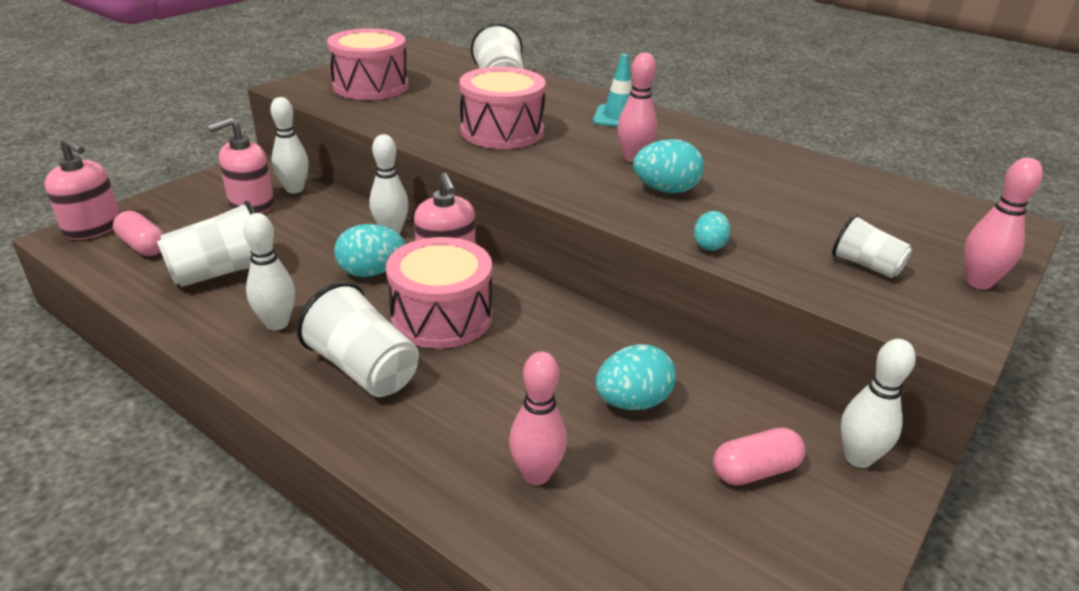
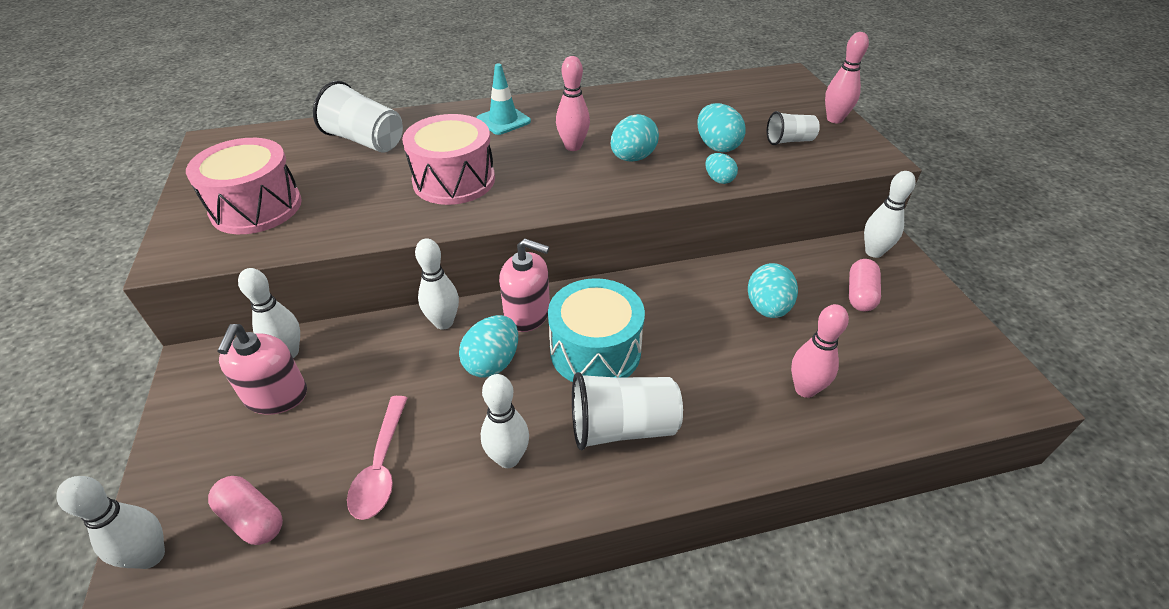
camera: 50 degrees left, 10 degrees up
pink soap dispenser [45,137,120,240] -> white bowling pin [56,476,165,569]
pink capsule [113,211,164,256] -> pink capsule turned 45 degrees clockwise [208,476,283,545]
white cup [157,201,255,287] -> pink spoon [347,396,407,520]
pink drum [386,237,492,349] -> turquoise drum [548,278,645,382]
none -> turquoise egg [698,103,746,152]

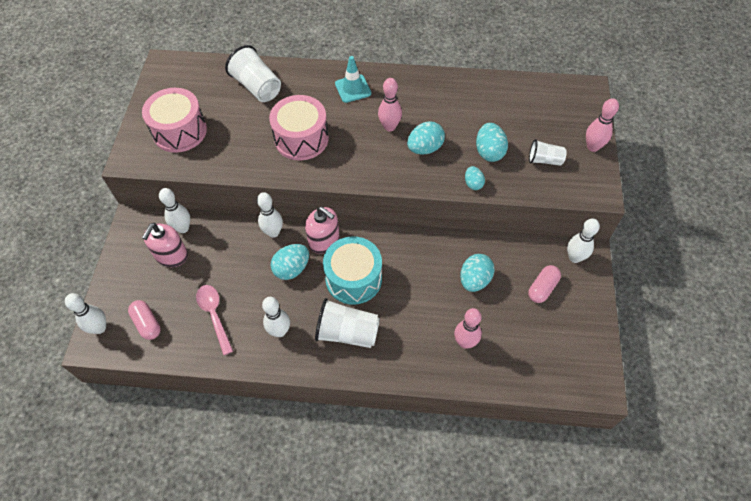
camera: 20 degrees right, 15 degrees up
pink spoon [347,396,407,520] -> pink spoon turned 135 degrees clockwise [196,285,233,355]

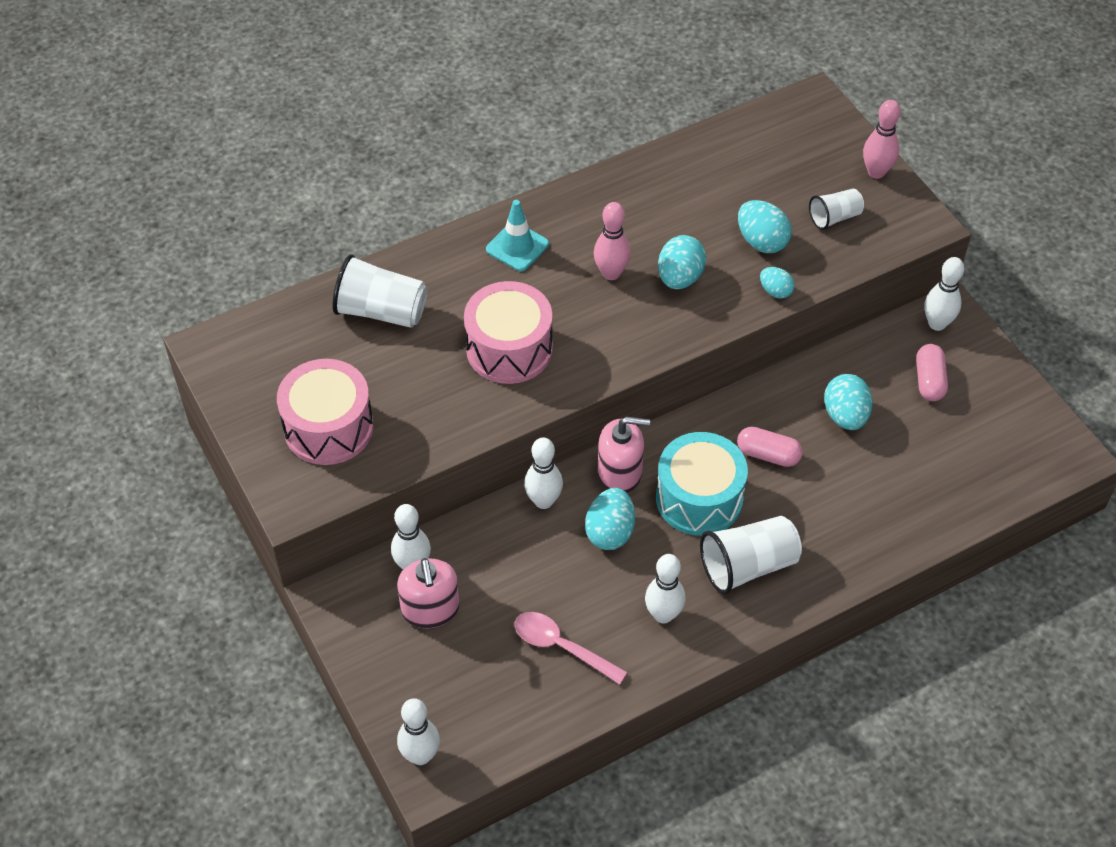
camera: 35 degrees left, 5 degrees down
pink capsule [128,300,161,340] -> pink capsule moved to [737,426,803,467]
pink bowling pin [454,308,482,349] -> none

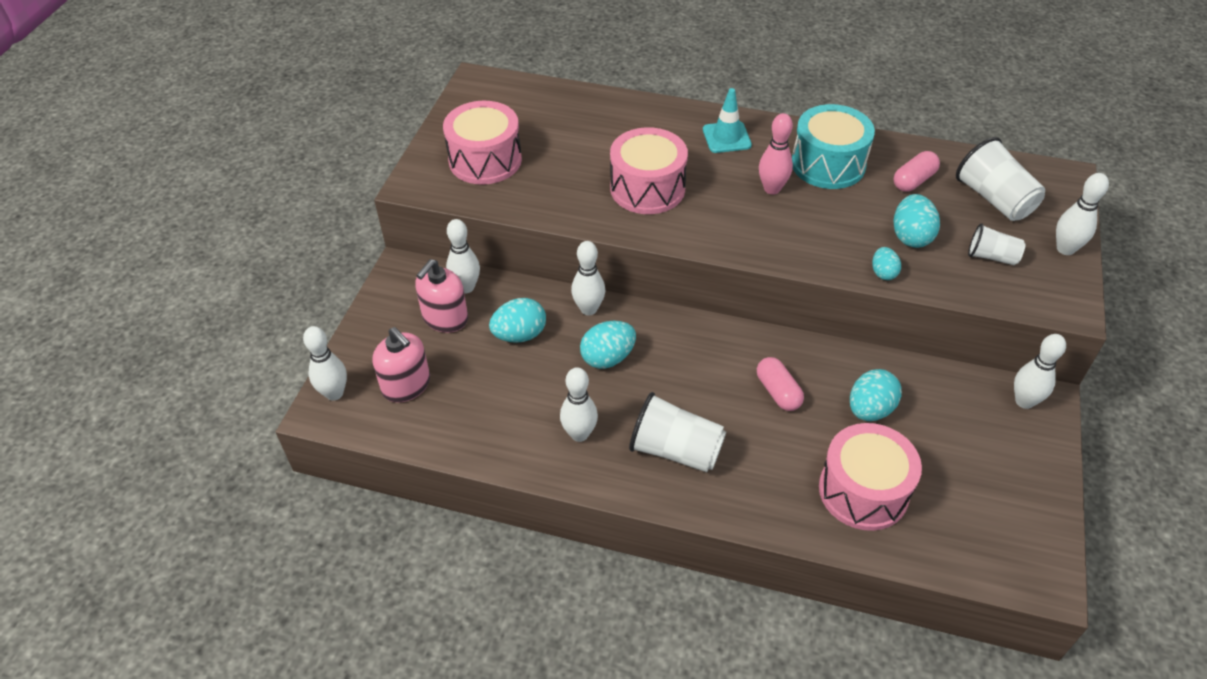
camera: 45 degrees right, 5 degrees down
white cup [332,254,427,328] -> white cup moved to [956,137,1045,221]
pink spoon [515,612,628,685] -> none
pink soap dispenser [598,416,650,493] -> pink soap dispenser moved to [372,327,430,403]
turquoise drum [656,432,748,536] -> turquoise drum moved to [792,104,875,189]
turquoise egg [658,235,706,289] -> turquoise egg moved to [489,298,546,343]
pink bowling pin [863,100,901,179] -> white bowling pin [1056,173,1109,255]
pink capsule [916,344,948,401] -> pink capsule moved to [894,151,940,192]
none -> pink drum [819,423,922,531]

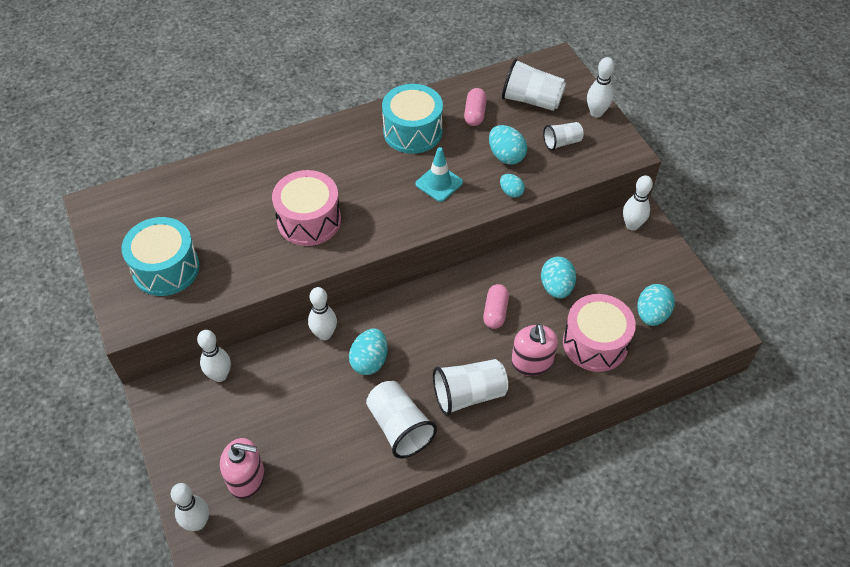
camera: 40 degrees left, 5 degrees up
pink soap dispenser [415,259,468,333] -> pink soap dispenser moved to [511,323,558,376]
pink drum [443,101,522,185] -> turquoise drum [122,217,200,296]
turquoise egg [489,298,546,343] -> turquoise egg moved to [637,284,675,326]
white bowling pin [560,367,598,442] -> white cup [366,381,437,458]
turquoise traffic cone [703,88,752,153] -> turquoise traffic cone moved to [416,147,463,202]
pink capsule [757,357,804,411] -> pink capsule turned 75 degrees clockwise [483,284,509,329]
pink bowling pin [759,113,793,195] -> none

